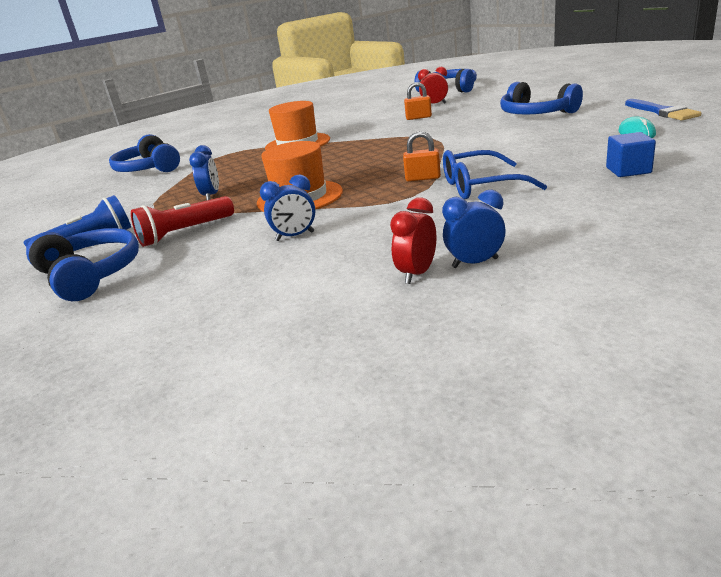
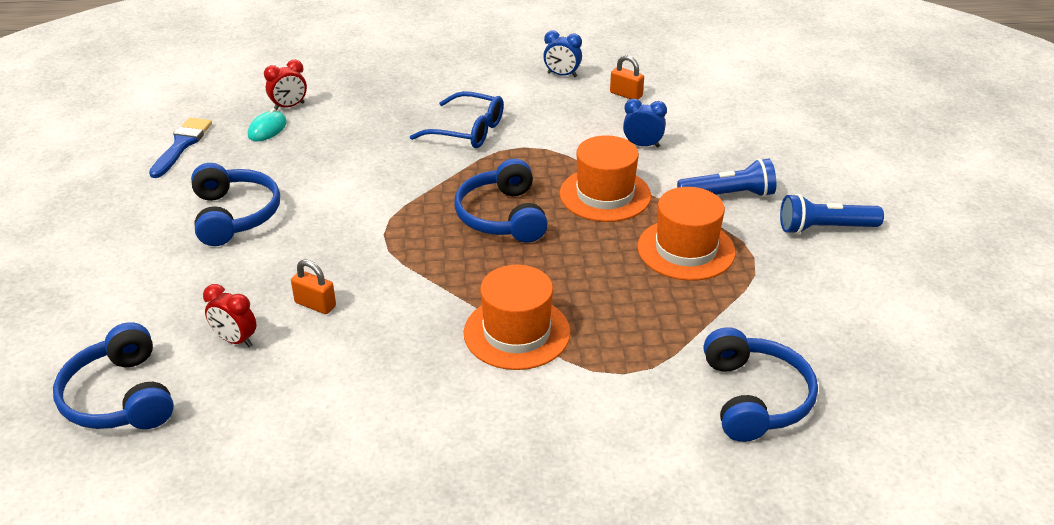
camera: 155 degrees left, 10 degrees up
blue headphones [26,228,139,301] -> blue headphones moved to [455,159,548,242]
red flashlight [131,196,234,247] -> blue flashlight [677,158,776,197]
blue clock [189,145,219,200] -> orange hat [637,187,736,281]
red clock [390,198,436,284] -> red clock moved to [264,59,307,111]
orange padlock [403,131,441,181] -> orange padlock moved to [610,55,644,100]
blue cube [606,132,656,177] -> none

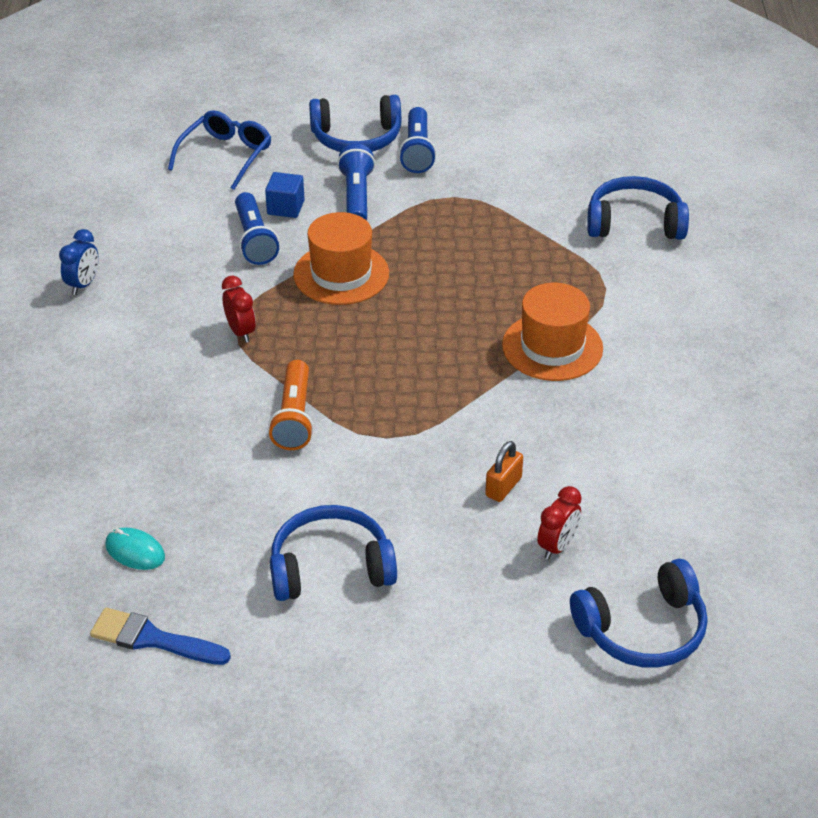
camera: 85 degrees left, 5 degrees up
red clock [264,59,307,111] -> red clock moved to [222,276,256,343]
blue glasses [410,91,504,148] -> blue glasses moved to [168,110,271,190]
blue headphones [455,159,548,242] -> blue headphones moved to [309,95,401,152]
orange padlock [610,55,644,100] -> none
blue clock [623,99,667,148] -> blue flashlight [235,192,279,265]
orange hat [637,187,736,281] -> none
none -> blue cube [265,172,305,218]
none -> orange flashlight [268,360,314,450]

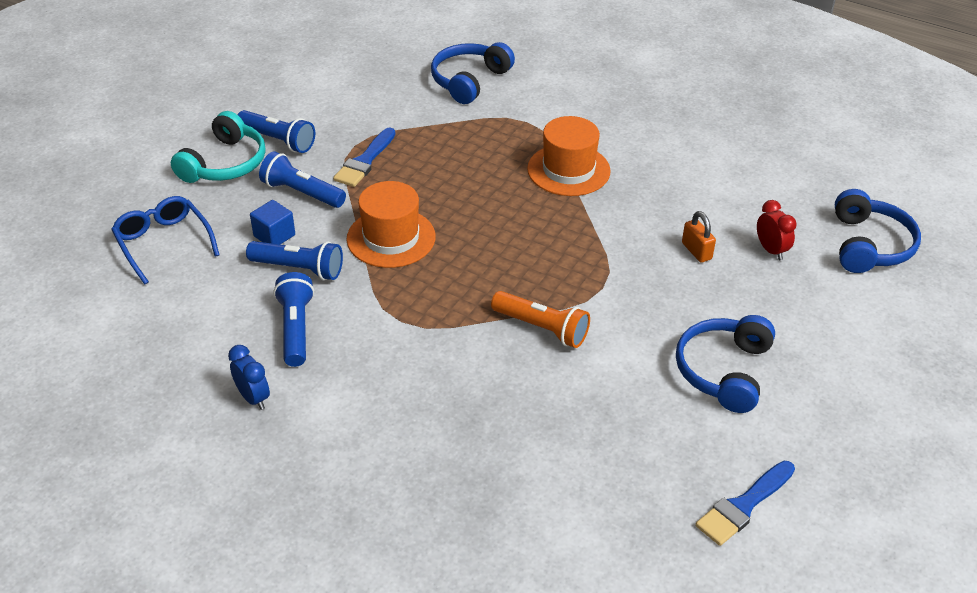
camera: 60 degrees left, 0 degrees up
turquoise mouse [105,527,165,570] -> none
red clock [222,276,256,343] -> none
blue headphones [309,95,401,152] -> turquoise headphones [171,111,266,183]
none -> blue flashlight [274,272,314,367]
none -> blue brush [333,128,395,187]

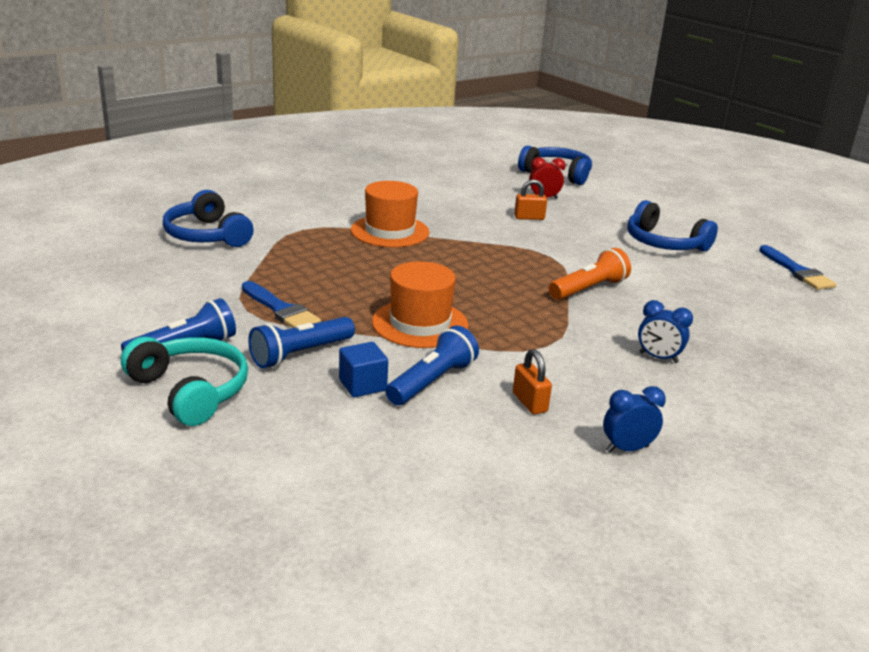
camera: 70 degrees left, 15 degrees down
blue glasses [111,196,219,285] -> none
blue flashlight [274,272,314,367] -> orange padlock [513,349,552,414]
none -> blue clock [638,300,693,363]

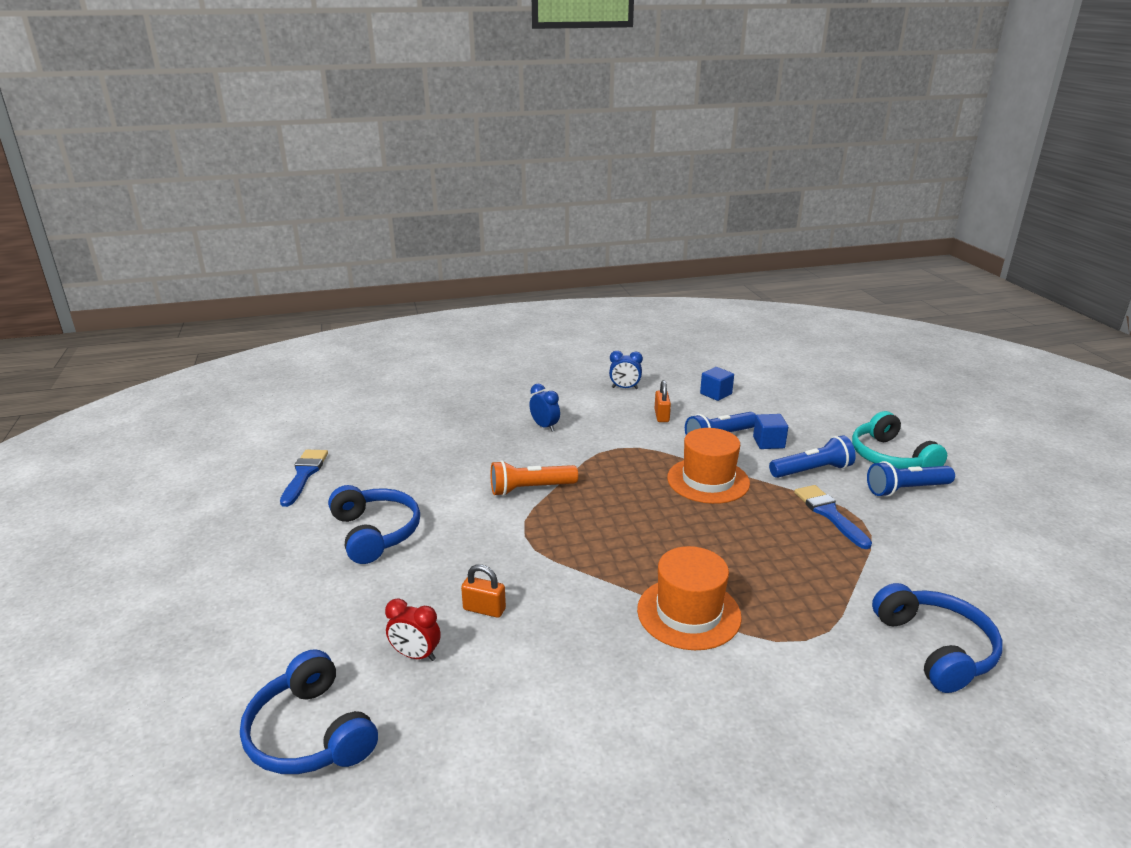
camera: 155 degrees left, 0 degrees up
none -> blue cube [700,367,734,401]

